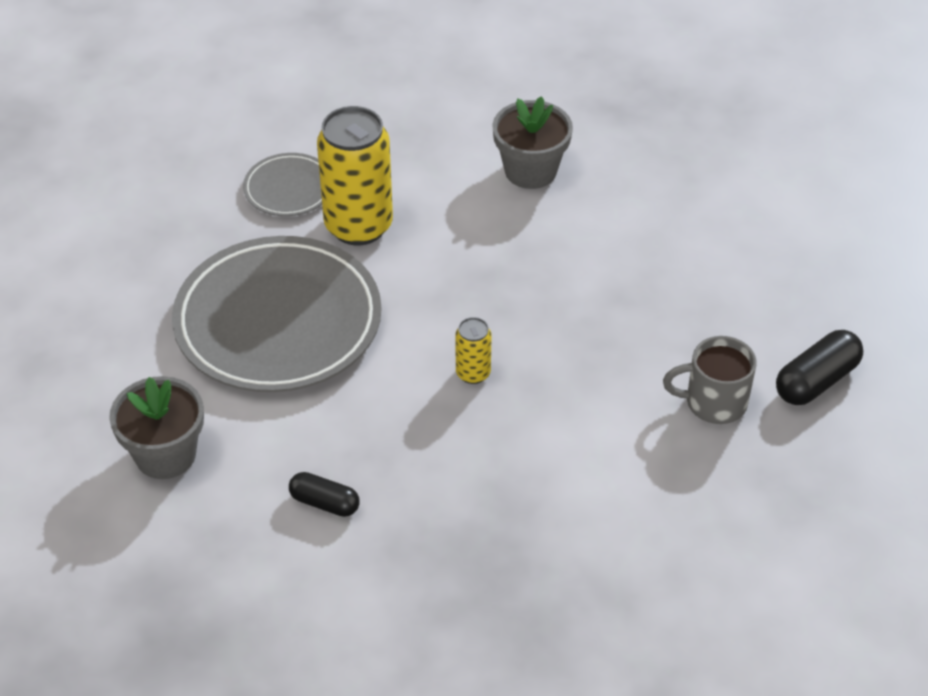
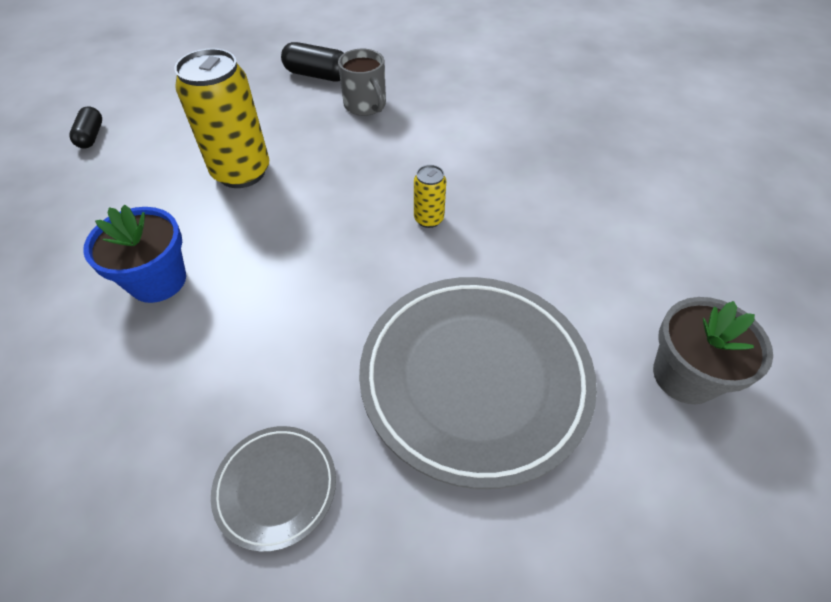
camera: 120 degrees left, 5 degrees up
black capsule [289,472,360,517] -> black capsule moved to [69,106,102,148]
yellow can [317,106,393,245] -> yellow can moved to [174,48,269,188]
grey flower pot [492,96,573,189] -> blue flower pot [83,205,186,303]

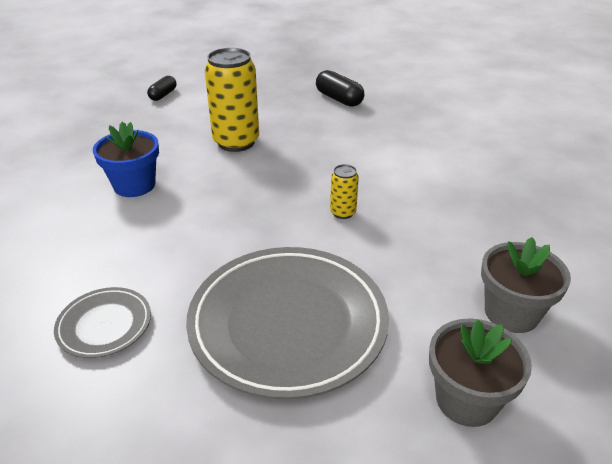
camera: 30 degrees right, 15 degrees down
grey mug [338,49,386,116] -> none
none -> grey flower pot [481,237,571,333]

